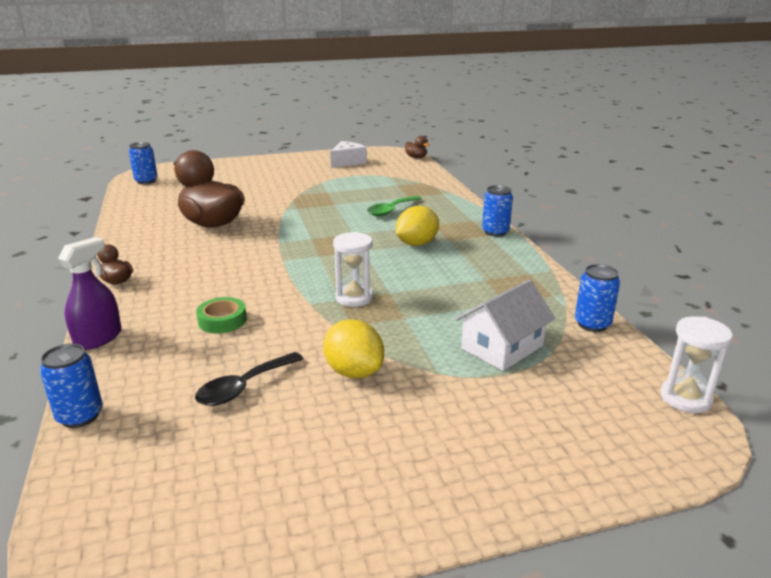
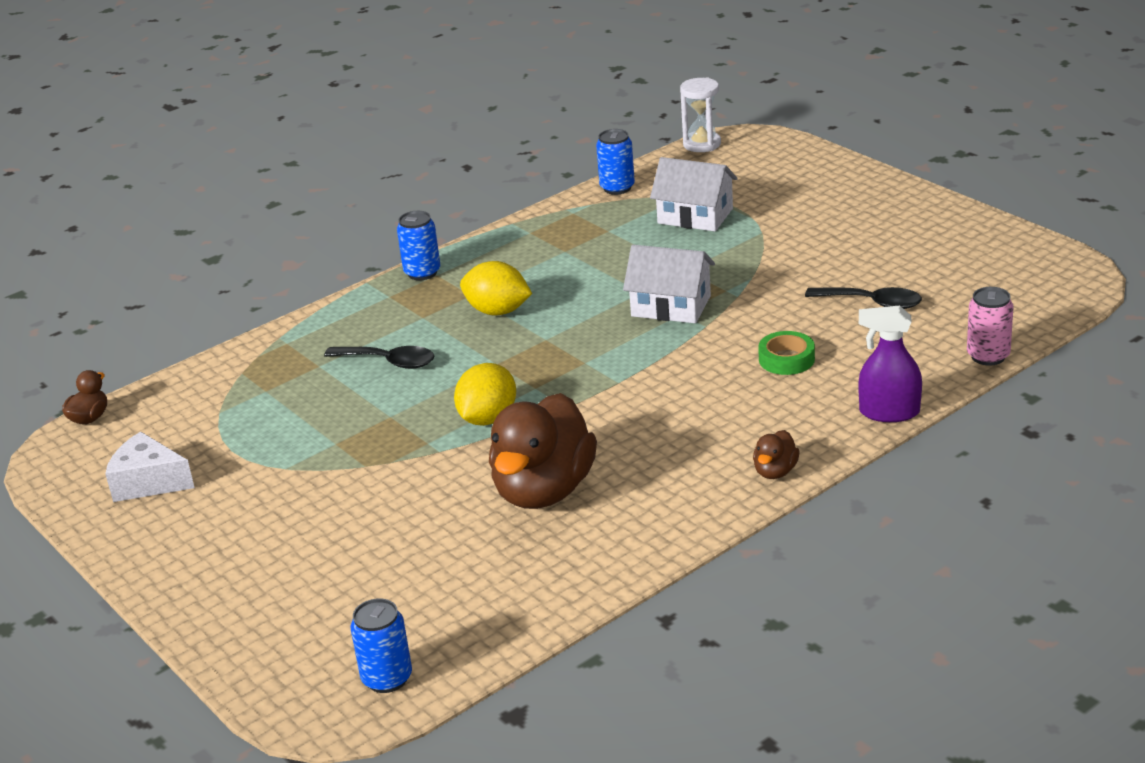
camera: 110 degrees left, 5 degrees up
blue can [40,344,103,428] -> pink can [967,287,1013,366]
yellow lemon [323,319,384,378] -> yellow lemon moved to [454,363,516,426]
white hourglass [333,232,373,307] -> white house [623,245,715,323]
green spoon [367,196,422,216] -> black spoon [324,346,434,369]

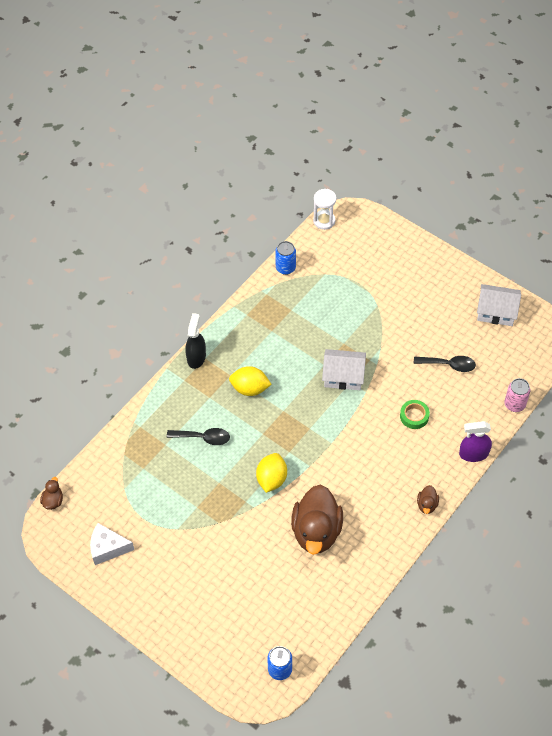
camera: 15 degrees left, 25 degrees up
blue can [397,211,440,281] -> black spray bottle [185,313,206,369]
white house [650,157,738,231] -> white house moved to [477,284,521,326]

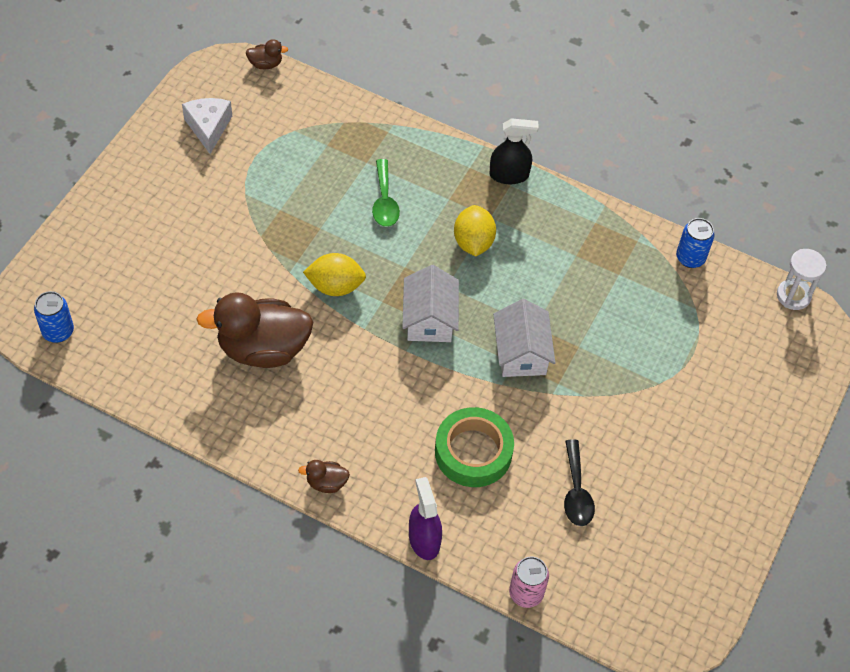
camera: 75 degrees right, 0 degrees up
black spoon [167,428,230,445] -> green spoon [372,159,400,227]
green tape [400,400,430,429] -> green tape [435,407,514,487], size x1.75
white house [477,284,521,326] -> white house moved to [402,265,459,342]

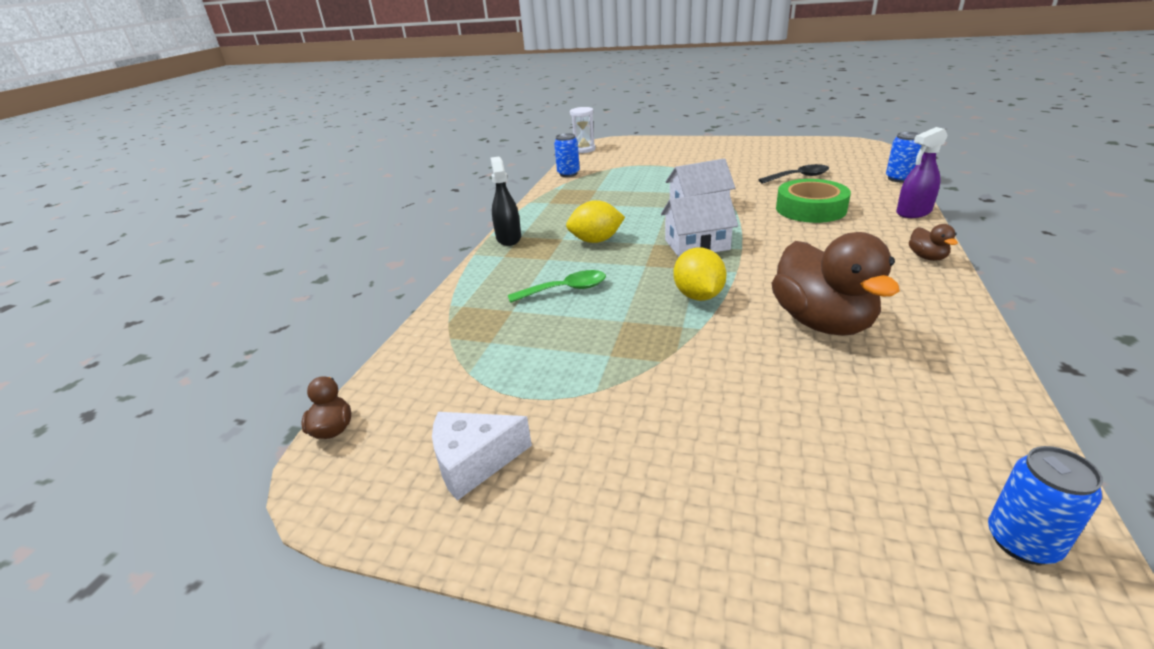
camera: 95 degrees left, 25 degrees down
pink can [509,557,549,608] -> blue can [886,132,922,182]

